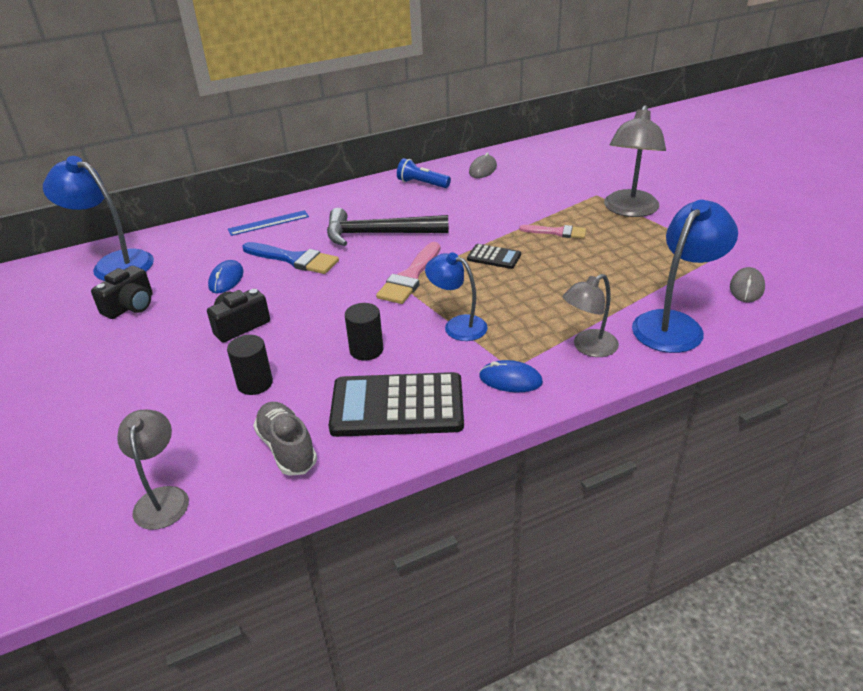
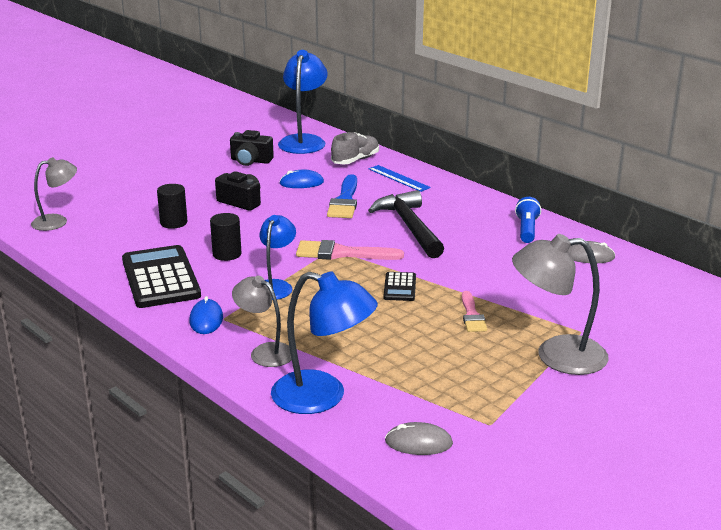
camera: 70 degrees right, 10 degrees down
grey shoe [253,402,317,476] -> grey shoe moved to [331,132,379,164]

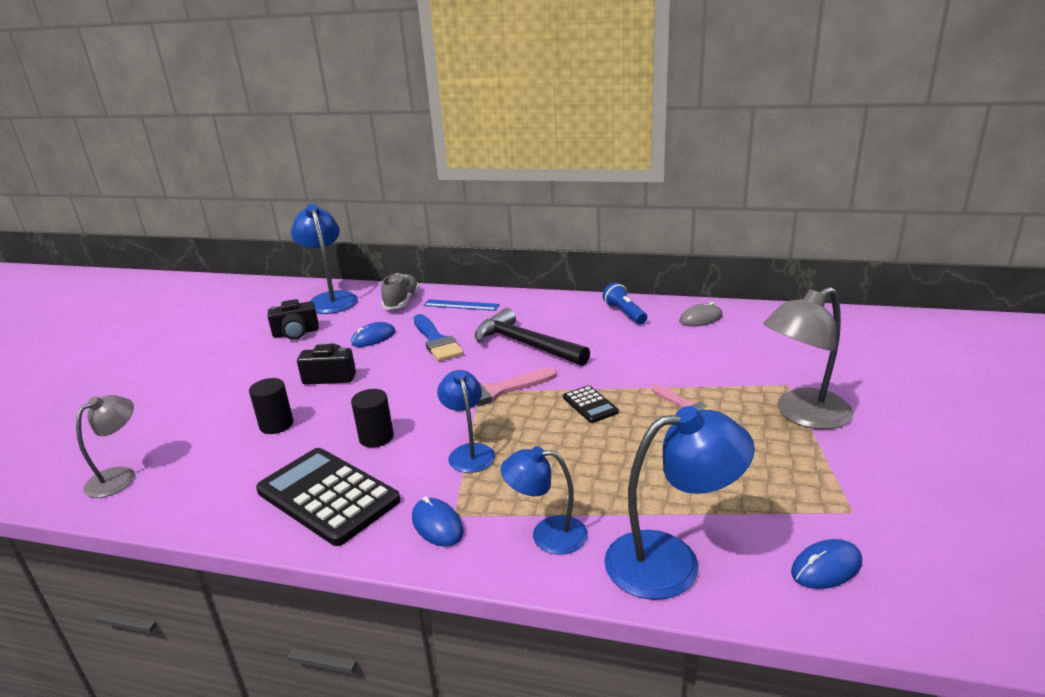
camera: 30 degrees left, 0 degrees up
grey lamp [232,276,292,367] -> blue lamp [501,446,588,555]
grey mouse [385,422,453,455] -> blue mouse [791,539,862,589]

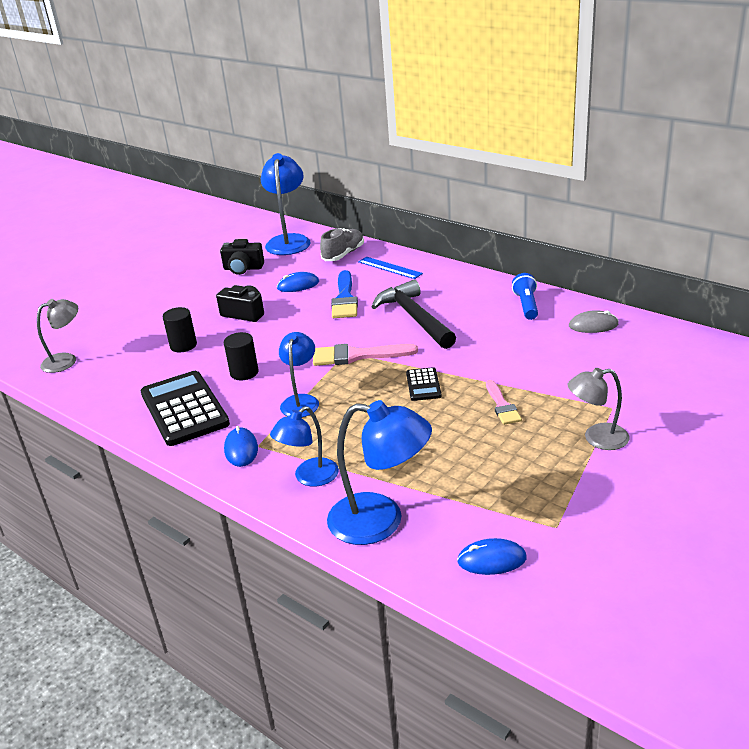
camera: 25 degrees right, 5 degrees up
blue lamp [501,446,588,555] -> blue lamp turned 75 degrees counterclockwise [270,406,339,486]
grey lamp [763,287,853,429] -> grey lamp [568,368,630,450], size x0.63

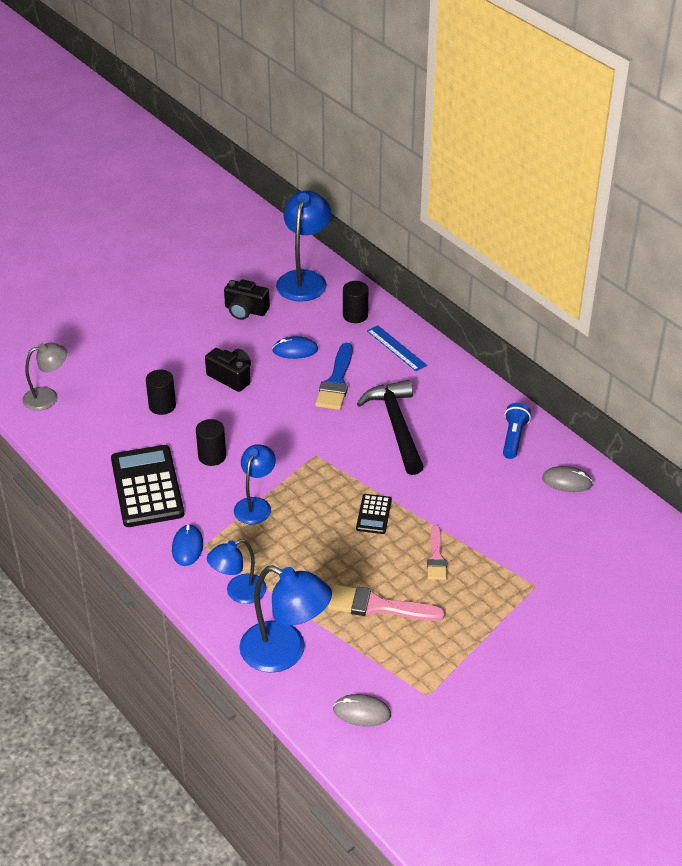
camera: 10 degrees right, 10 degrees up
pink brush [313,344,418,366] -> pink brush moved to [328,585,445,621]
grey shoe [320,228,364,261] -> black cylinder [343,281,368,323]
blue mouse [457,538,527,575] -> grey mouse [333,694,391,727]
grey lamp [568,368,630,450] -> none

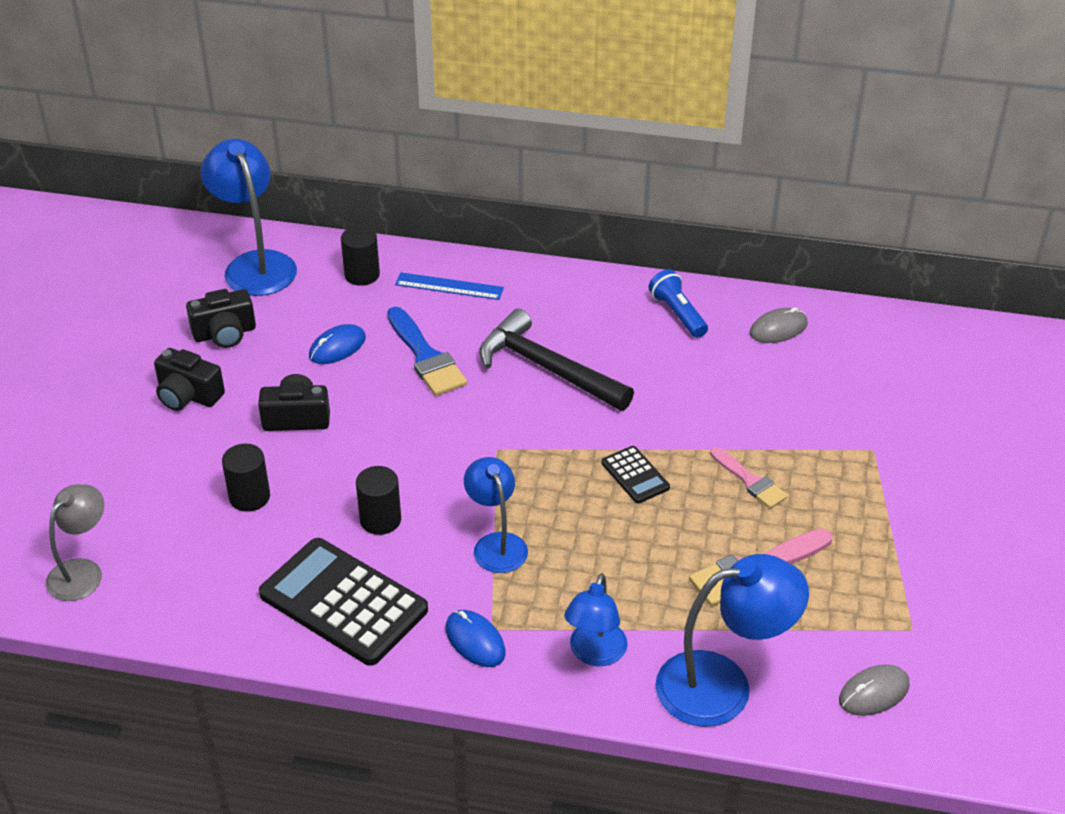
camera: 40 degrees left, 0 degrees up
none -> black camera [154,348,225,411]

